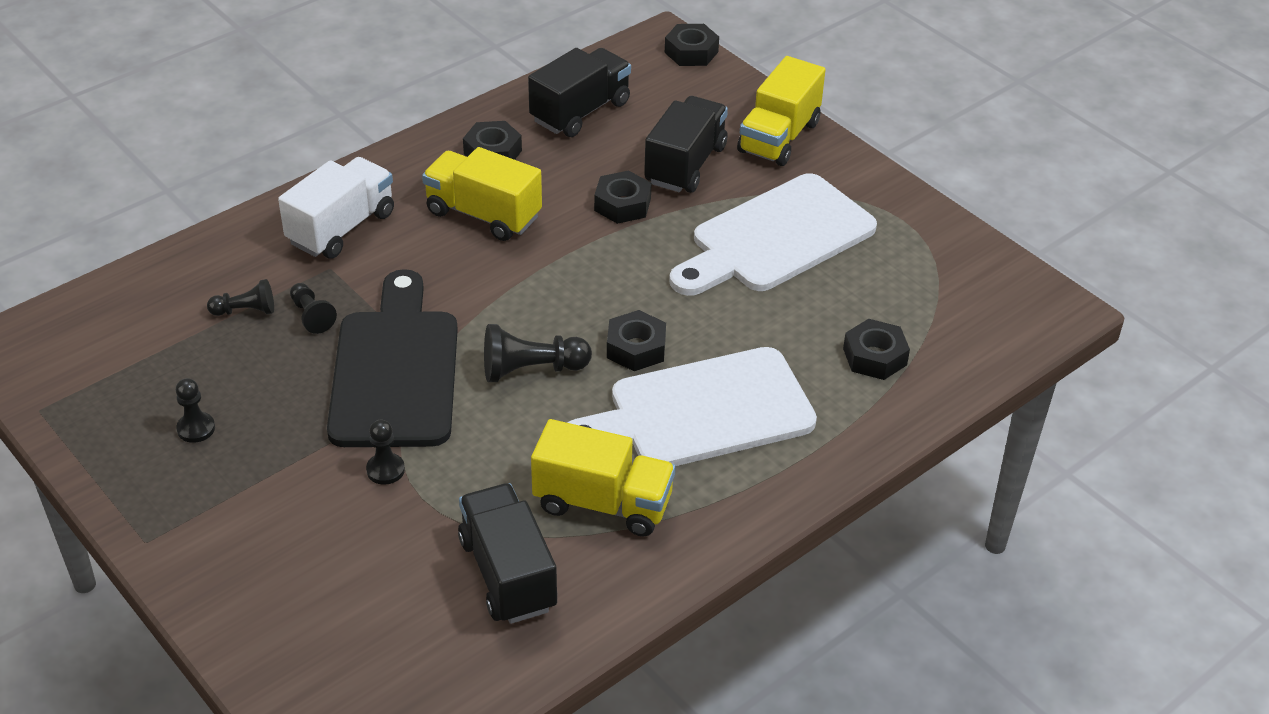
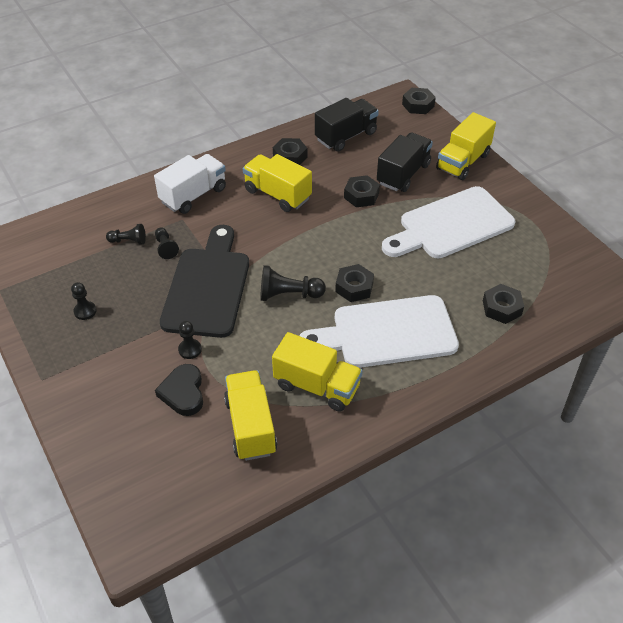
camera: 10 degrees right, 5 degrees up
black truck [458,483,557,624] -> yellow truck [224,370,277,461]
none -> black heart [155,364,203,416]

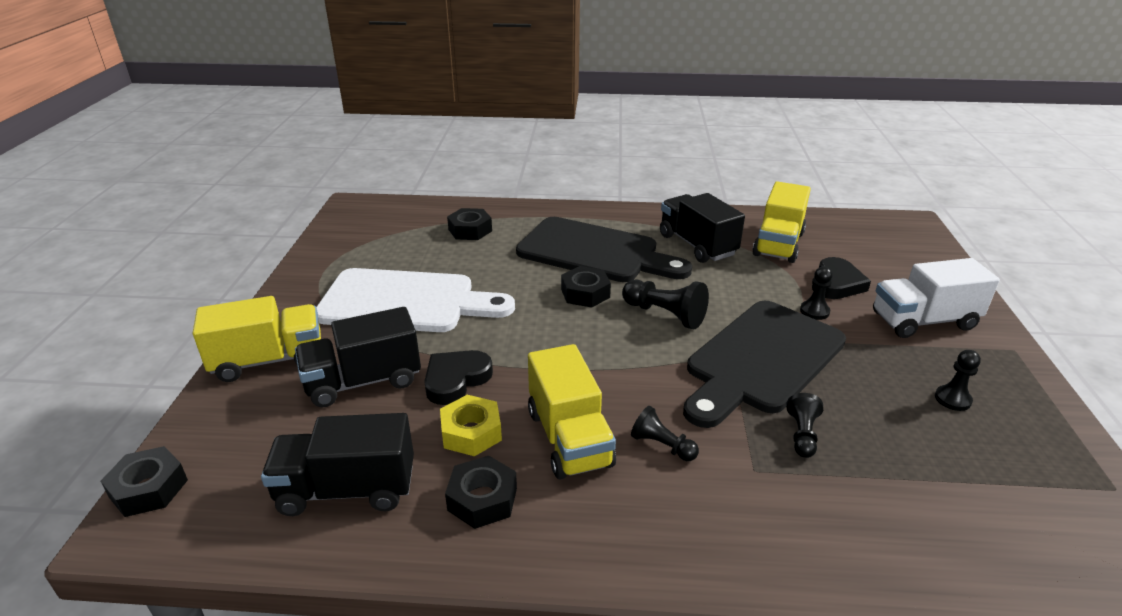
camera: 145 degrees left, 15 degrees down
black pawn [106,224,146,245] -> black pawn moved to [631,406,699,461]
white truck [154,154,226,214] -> white truck moved to [873,258,1000,338]
yellow truck [272,332,363,411] -> black truck [660,193,745,263]
white cutting board [299,295,459,368] -> black cutting board [516,217,692,282]
black nut [344,175,380,207] -> black heart [424,350,493,405]
none -> yellow nut [440,395,502,456]

